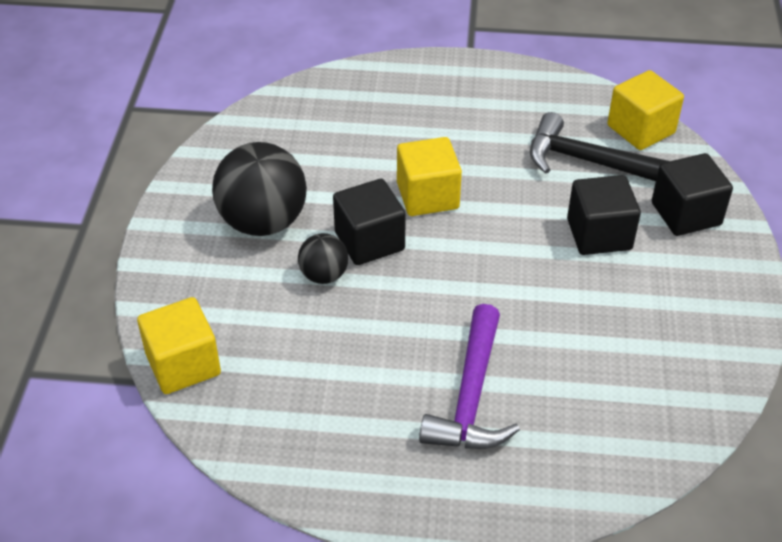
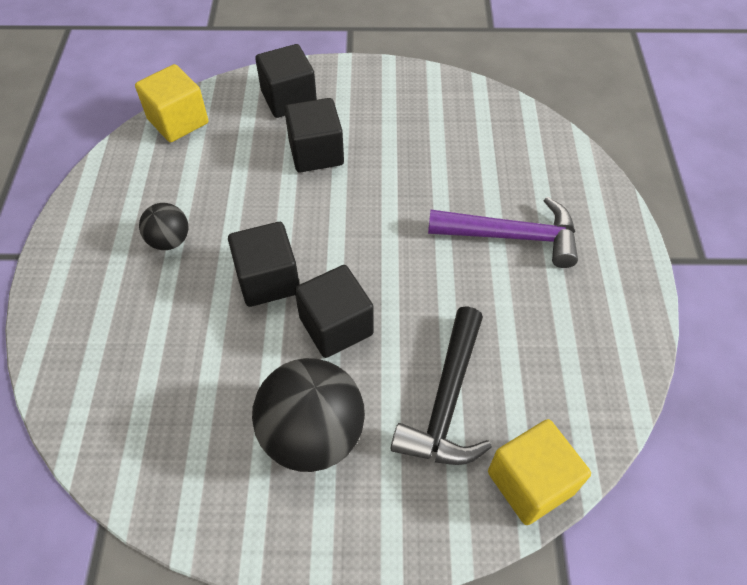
camera: 95 degrees left, 10 degrees up
black ball [298,233,348,284] -> black ball moved to [139,203,189,250]
yellow cube [397,137,462,216] -> black cube [228,222,300,307]
black hammer [530,112,669,181] -> black hammer moved to [391,306,492,465]

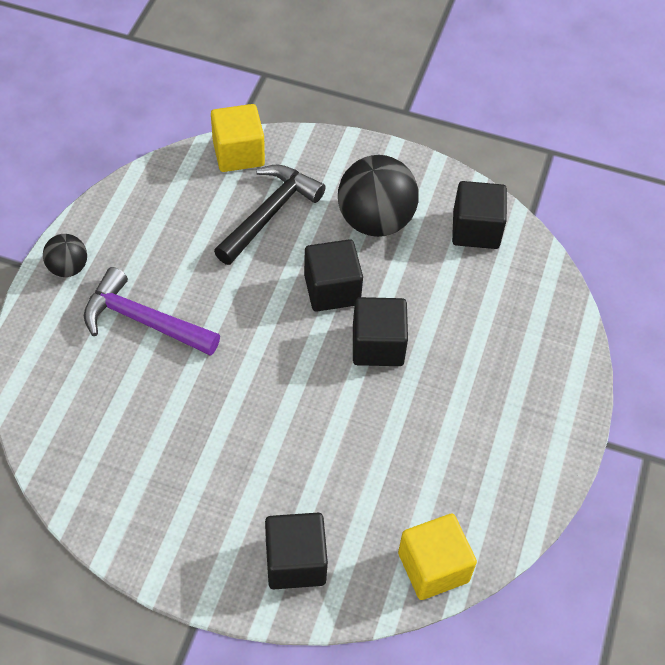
camera: 165 degrees left, 0 degrees up
black ball [139,203,189,250] -> black ball moved to [43,234,87,277]
black cube [284,98,344,172] -> black cube moved to [452,181,507,249]

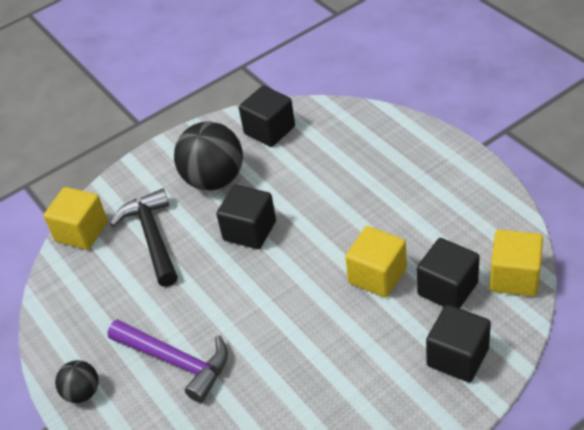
camera: 45 degrees left, 10 degrees down
purple hammer [84,267,220,356] -> purple hammer turned 120 degrees counterclockwise [107,319,228,403]
black cube [353,297,408,366] -> black cube moved to [417,238,480,309]
none -> yellow cube [345,226,407,298]

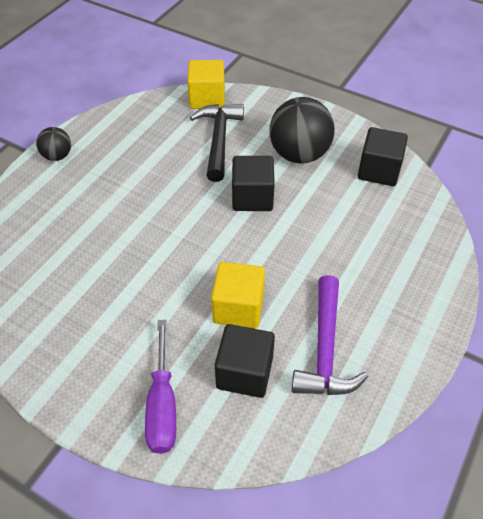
camera: 60 degrees right, 5 degrees up
purple hammer [107,319,228,403] -> purple hammer moved to [292,275,368,395]
black hammer [110,189,178,287] -> black hammer turned 45 degrees counterclockwise [190,104,244,182]
black cube [426,305,491,382] -> purple screwdriver [145,320,176,454]
yellow cube [490,230,543,296] -> none

